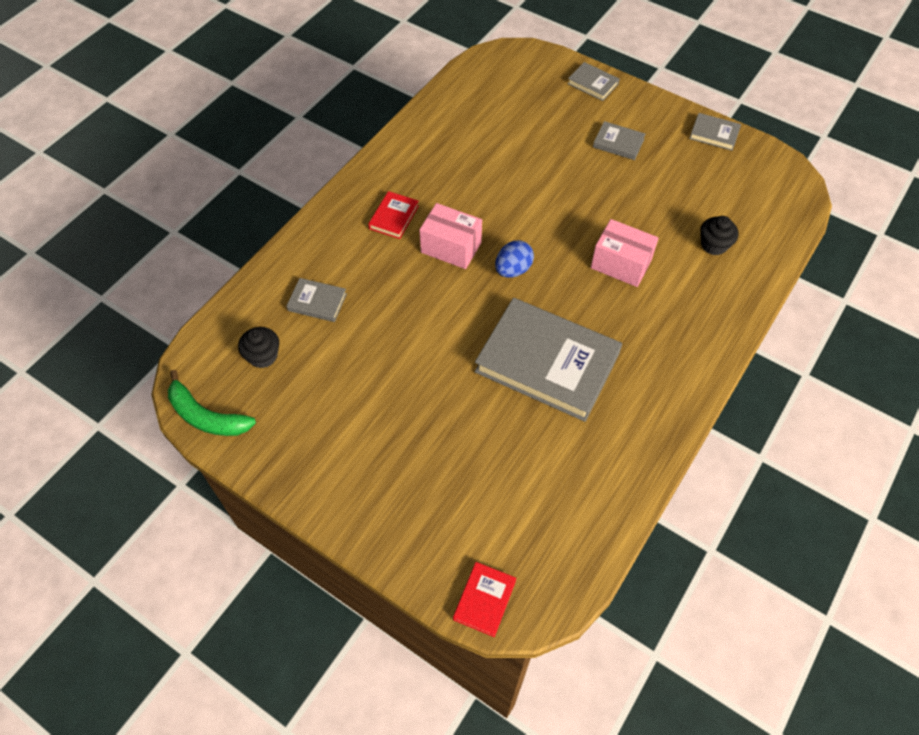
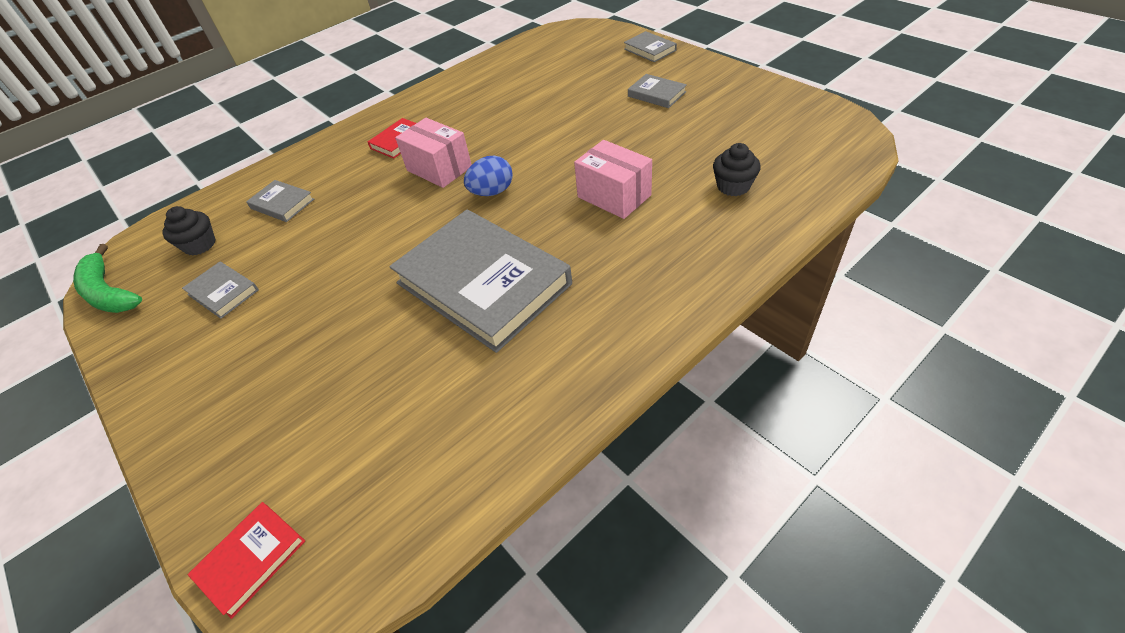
camera: 20 degrees right, 10 degrees down
grey book [689,113,741,151] -> grey book moved to [182,262,259,319]

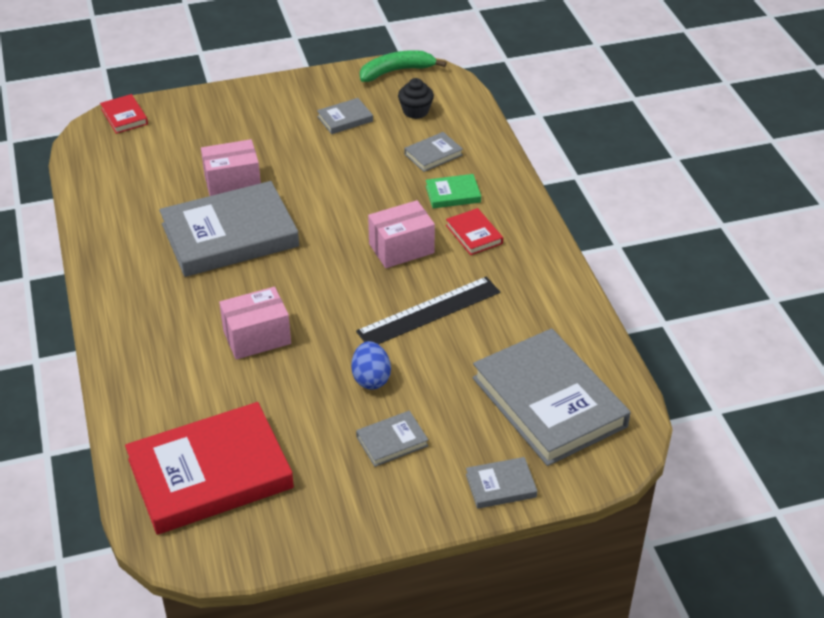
camera: 110 degrees right, 5 degrees down
blue egg [464,156,513,196] -> blue egg moved to [351,341,391,390]
black cupcake [713,143,761,196] -> none
none -> red book [125,402,294,535]
none -> pink box [201,139,261,196]
none -> black ruler [356,277,500,344]
none -> green book [426,174,481,208]
none -> grey book [472,328,631,466]

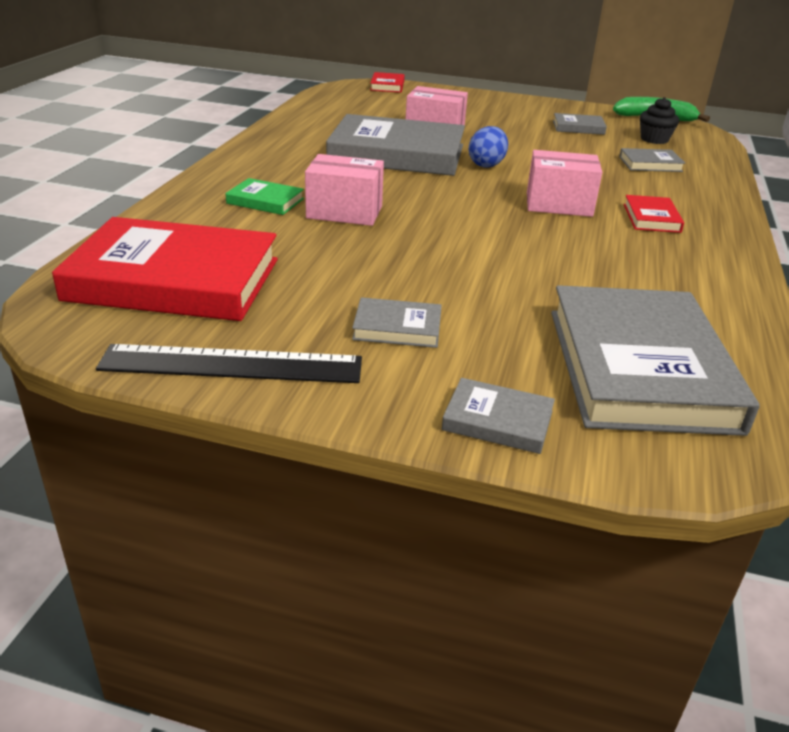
camera: 30 degrees right, 10 degrees down
blue egg [351,341,391,390] -> blue egg moved to [469,126,508,168]
black ruler [356,277,500,344] -> black ruler moved to [96,344,362,383]
green book [426,174,481,208] -> green book moved to [225,178,304,215]

